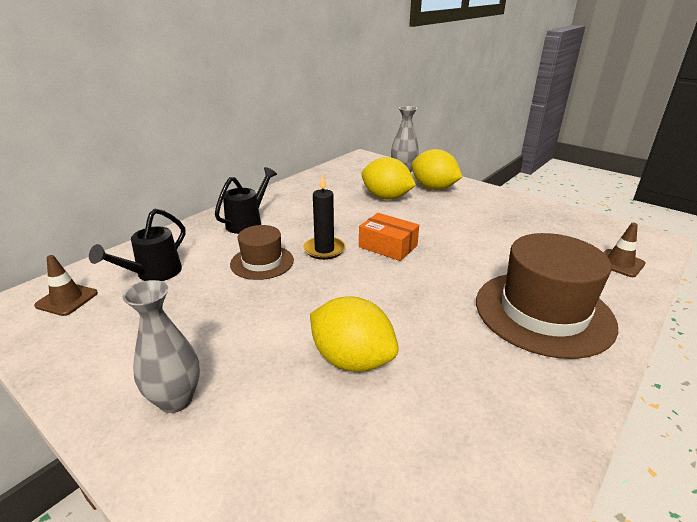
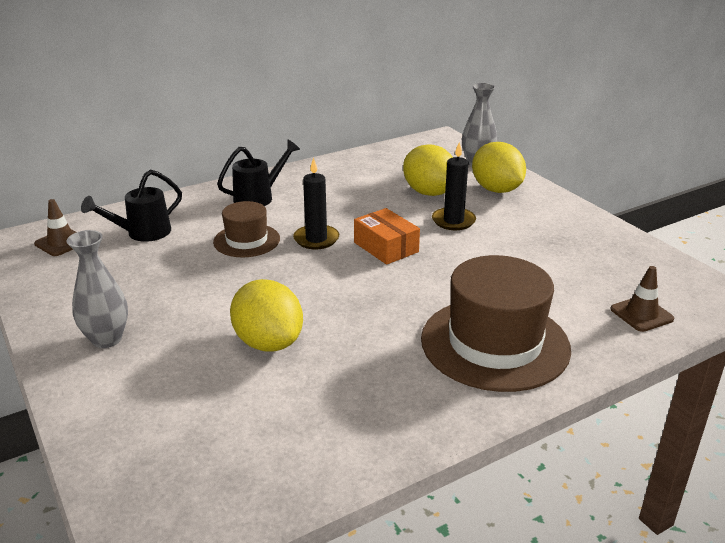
camera: 20 degrees right, 0 degrees up
none -> black candle [432,142,476,230]

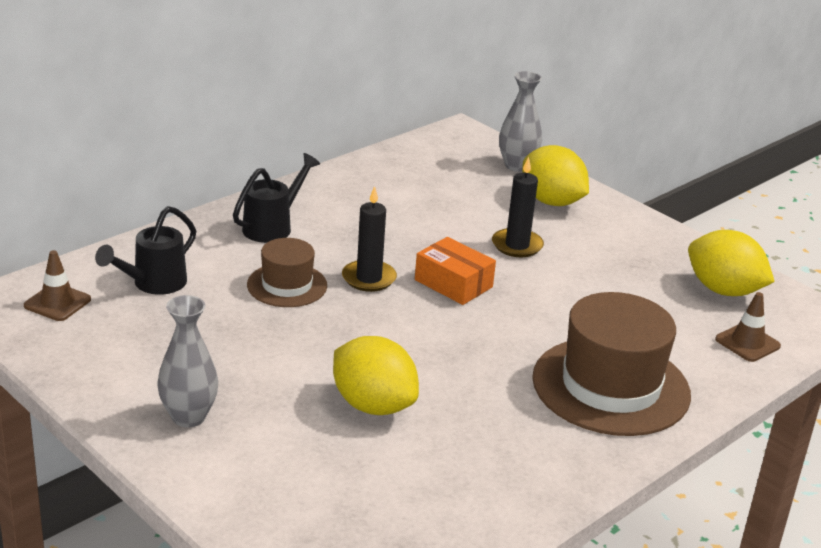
camera: 15 degrees left, 0 degrees up
yellow lemon [403,144,453,196] -> yellow lemon moved to [688,230,775,296]

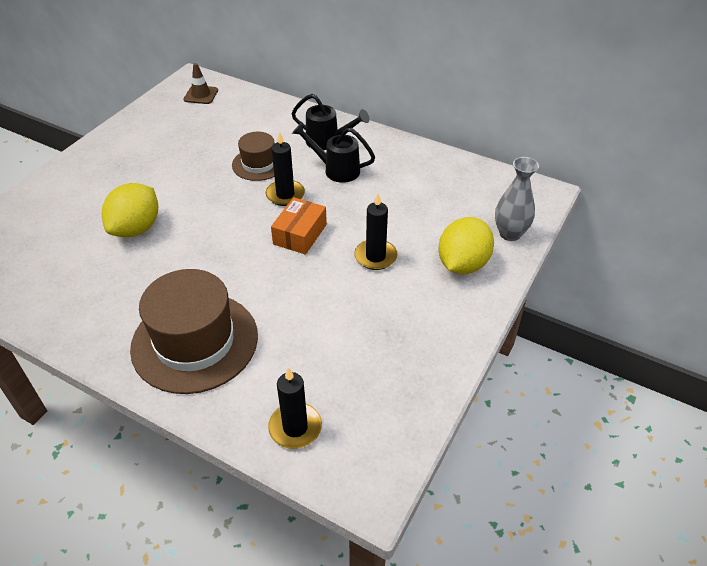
camera: 75 degrees right, 15 degrees up
black watering can [95,206,196,295] -> black watering can moved to [292,122,375,183]
grey vase [158,295,218,427] -> none
yellow lemon [688,230,775,296] -> none
brown traffic cone [715,292,781,362] -> black candle [268,367,322,449]

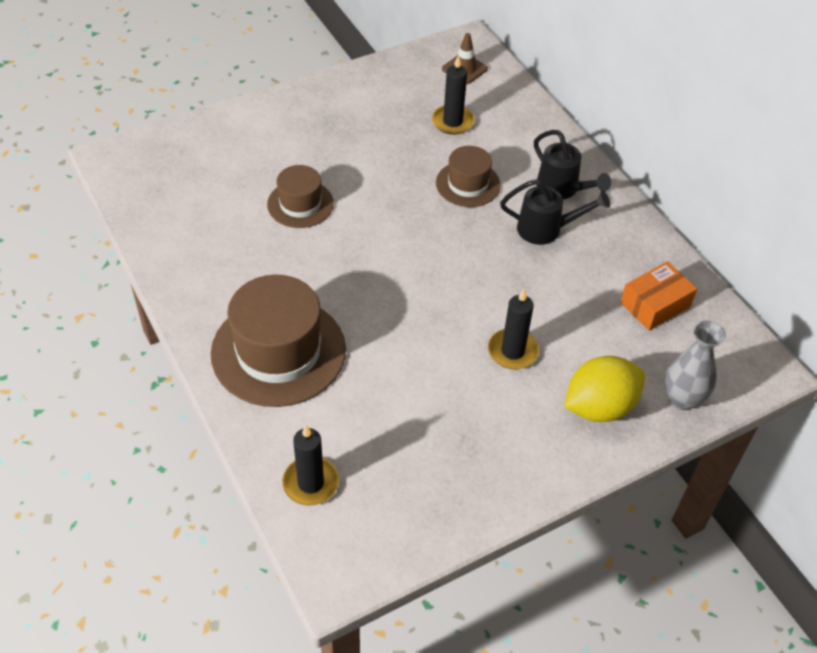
camera: 30 degrees right, 5 degrees up
yellow lemon [102,183,158,237] -> brown hat [267,165,334,228]
black candle [266,131,305,206] -> black candle moved to [432,55,475,134]
orange box [271,197,327,255] -> orange box moved to [620,261,697,331]
black watering can [292,122,375,183] -> black watering can turned 135 degrees clockwise [500,179,610,245]

